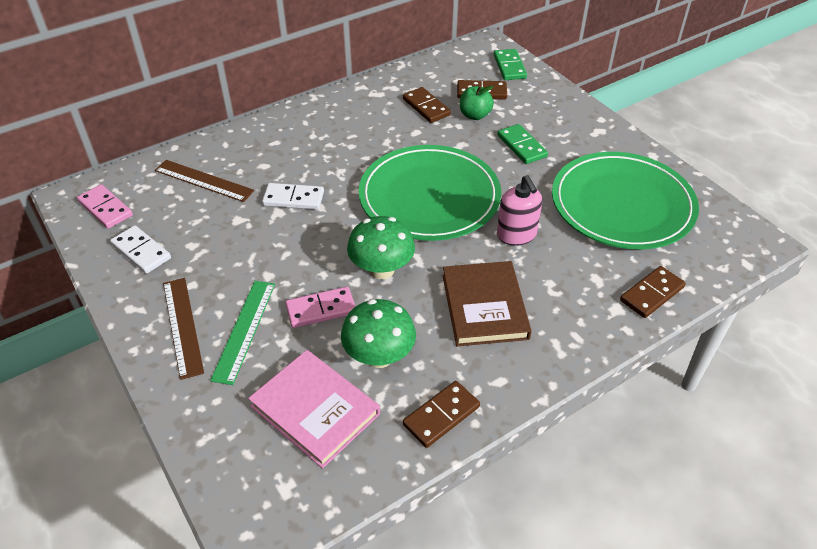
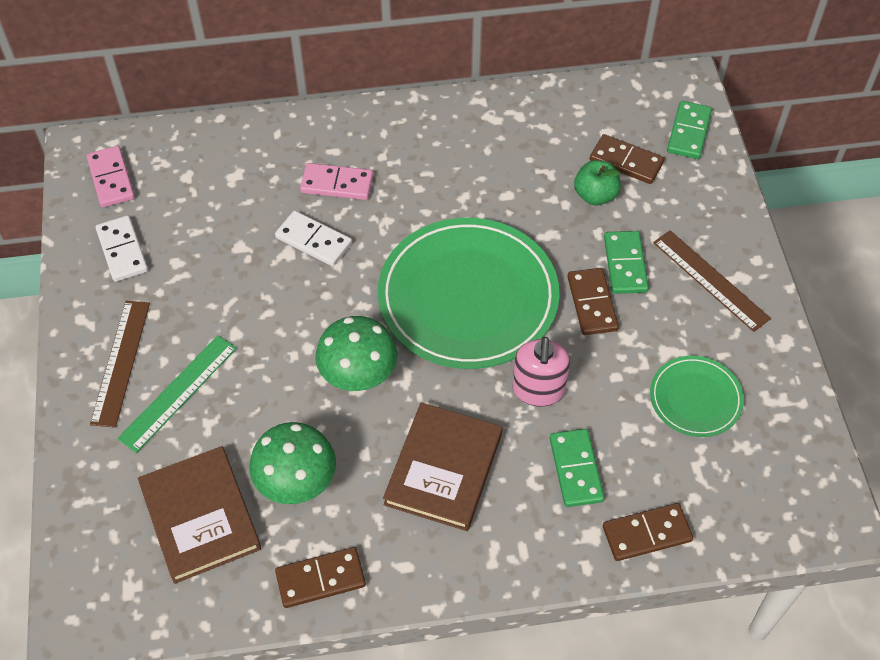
camera: 25 degrees right, 10 degrees up
brown ruler [155,160,254,202] -> brown ruler moved to [653,230,771,332]
pink book [248,350,380,468] -> brown book [138,446,261,584]
pink domino [285,287,356,328] -> pink domino moved to [300,163,373,200]
brown domino [403,87,451,123] -> brown domino moved to [568,268,619,335]
green plate [552,152,699,249] -> green plate [650,356,744,437], size x0.49
none -> green domino [550,429,604,507]

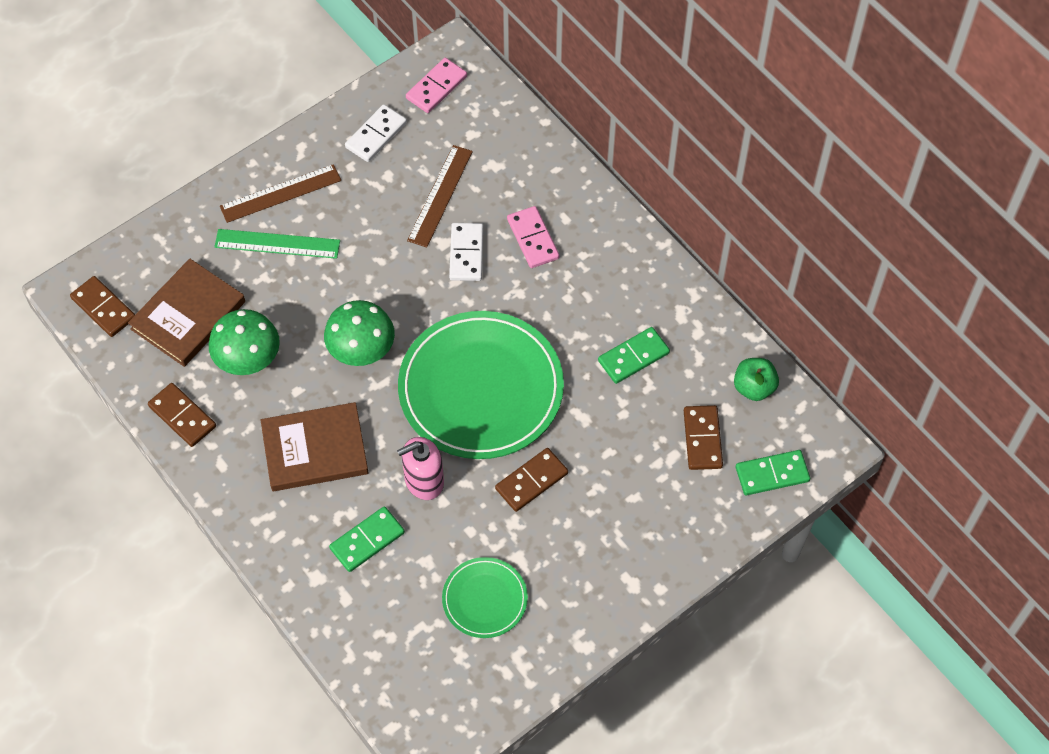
camera: 60 degrees right, 5 degrees up
green apple [574,160,621,205] -> green apple moved to [734,358,779,401]
brown domino [603,503,693,561] -> brown domino moved to [70,276,135,337]
green domino [604,231,649,294] -> green domino moved to [598,327,670,384]
brown ruler [653,230,771,332] -> brown ruler moved to [407,145,473,248]

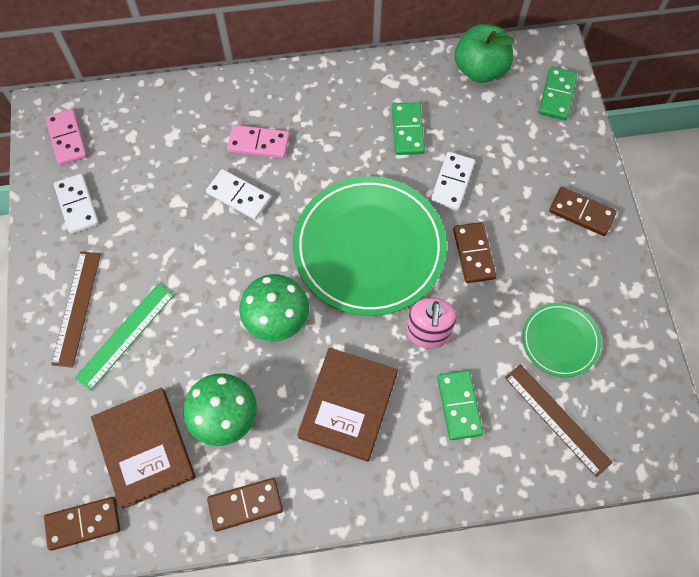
camera: 60 degrees left, 5 degrees up
brown ruler [407,145,473,248] -> brown ruler moved to [505,364,613,477]
brown domino [684,405,723,470] -> brown domino moved to [549,187,617,236]
green apple [734,358,779,401] -> green apple [455,24,515,83], size x1.53
none -> white domino [430,152,475,211]

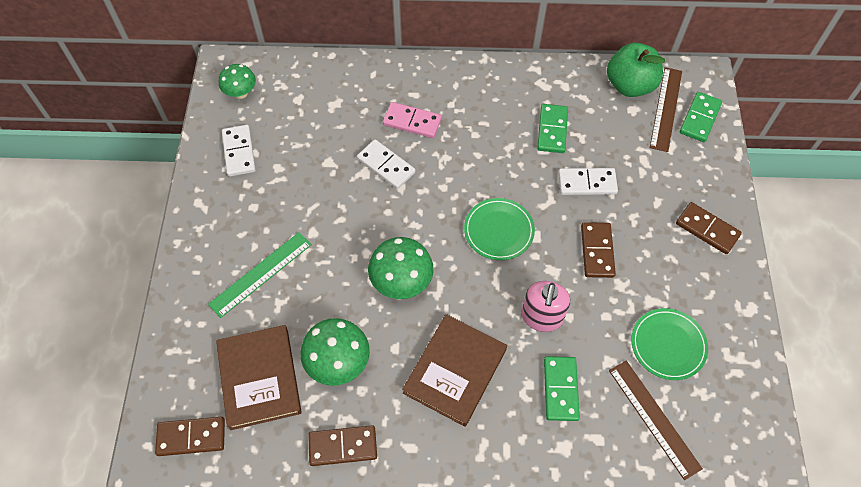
camera: 10 degrees right, 5 degrees down
pink domino [45,109,87,165] -> green mushroom [219,64,256,99]
brown ruler [51,251,101,368] -> brown ruler moved to [650,67,682,152]
green plate [293,176,447,316] -> green plate [464,198,535,260], size x0.49
white domino [430,152,475,211] -> white domino turned 60 degrees clockwise [558,168,618,195]

